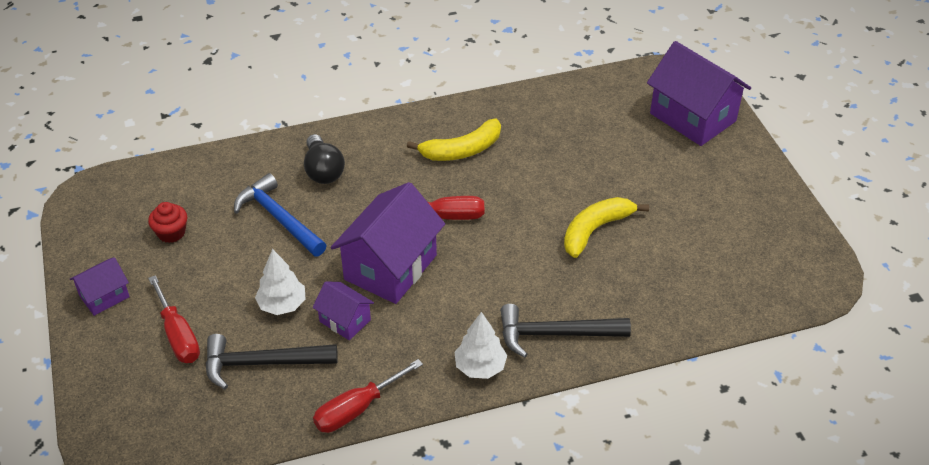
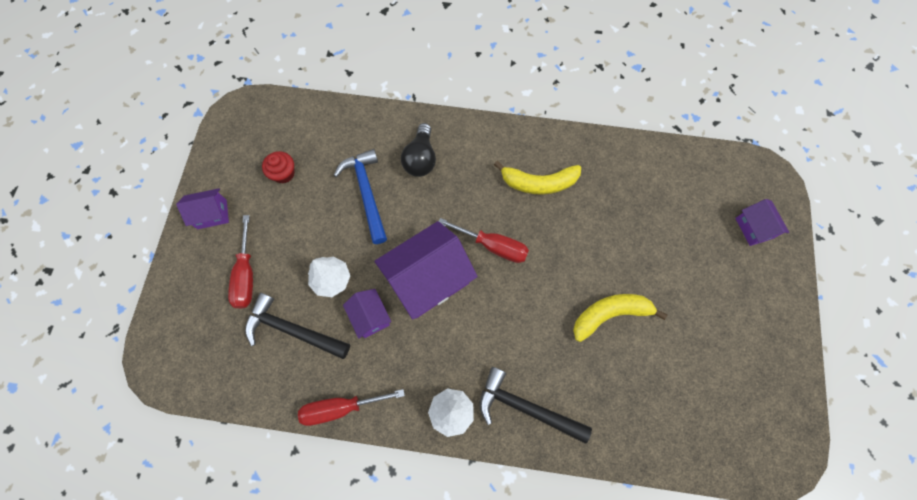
camera: 25 degrees right, 25 degrees up
purple house [647,41,751,146] -> purple house [735,199,789,246], size x0.51

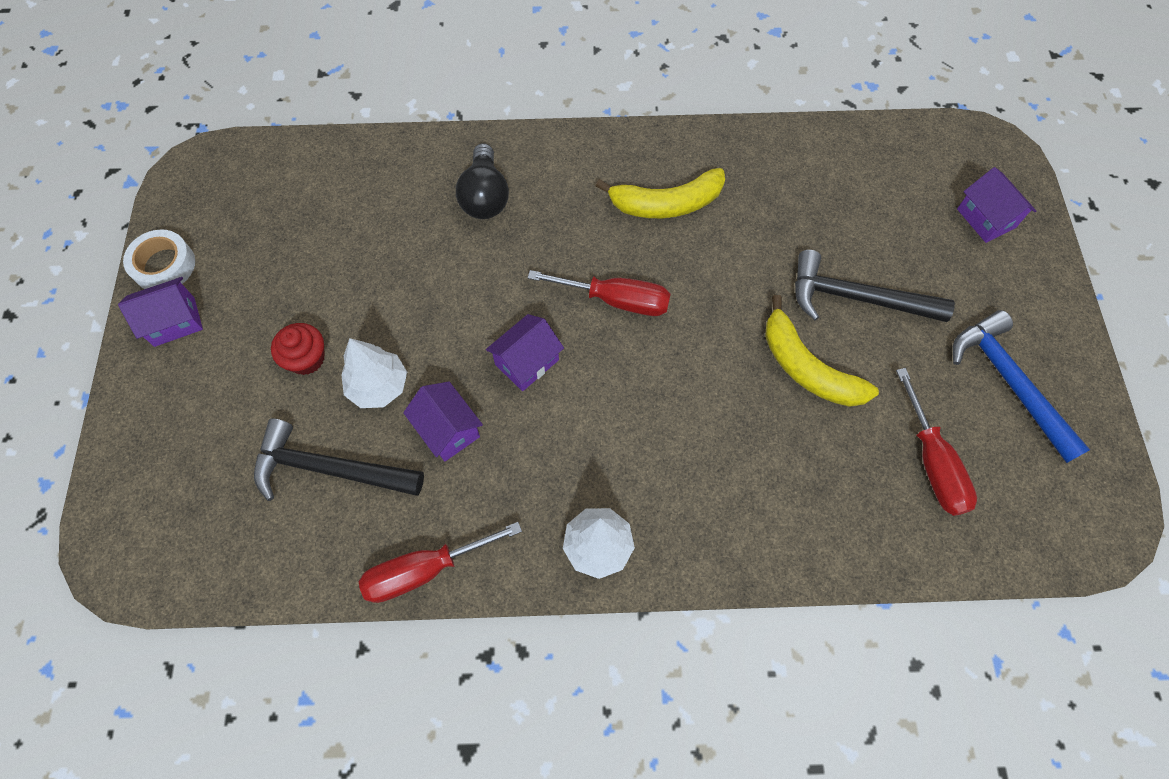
camera: 10 degrees left, 5 degrees down
red screwdriver [228,215,253,308] -> red screwdriver moved to [896,368,977,516]
red cupcake [262,151,295,183] -> red cupcake moved to [271,323,325,375]
blue hammer [334,149,387,244] -> blue hammer moved to [953,310,1090,463]
purple house [375,221,478,319] -> purple house [486,314,564,391], size x0.51
black hammer [480,367,592,444] -> black hammer moved to [795,250,955,322]
yellow banana [573,294,667,342] -> yellow banana turned 105 degrees counterclockwise [765,295,879,407]
none -> white tape [123,229,195,289]

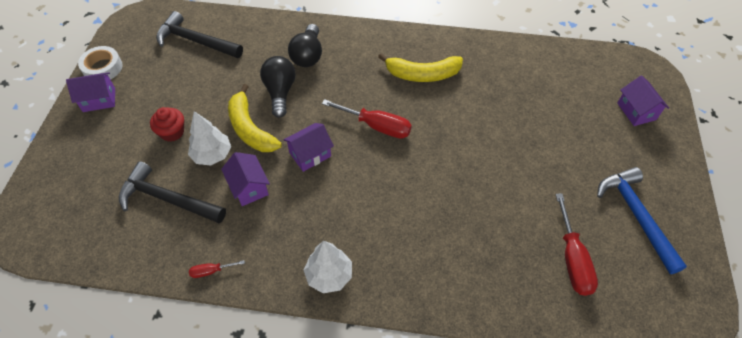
camera: 10 degrees right, 10 degrees down
red screwdriver [359,522,522,603] -> red screwdriver [189,260,245,278], size x0.49
yellow banana [765,295,879,407] -> yellow banana moved to [228,84,282,152]
black hammer [795,250,955,322] -> black hammer moved to [156,11,243,58]
none -> black light bulb [260,56,296,118]

